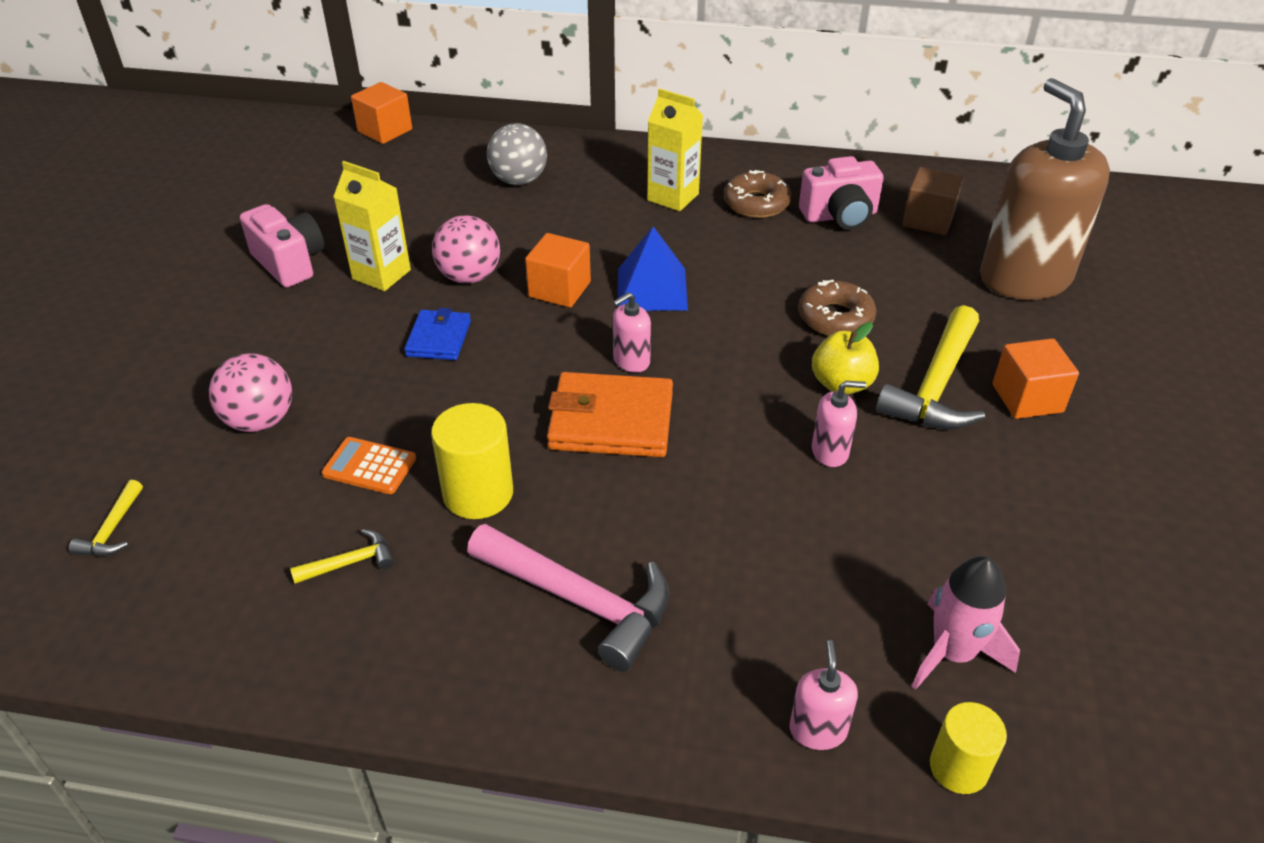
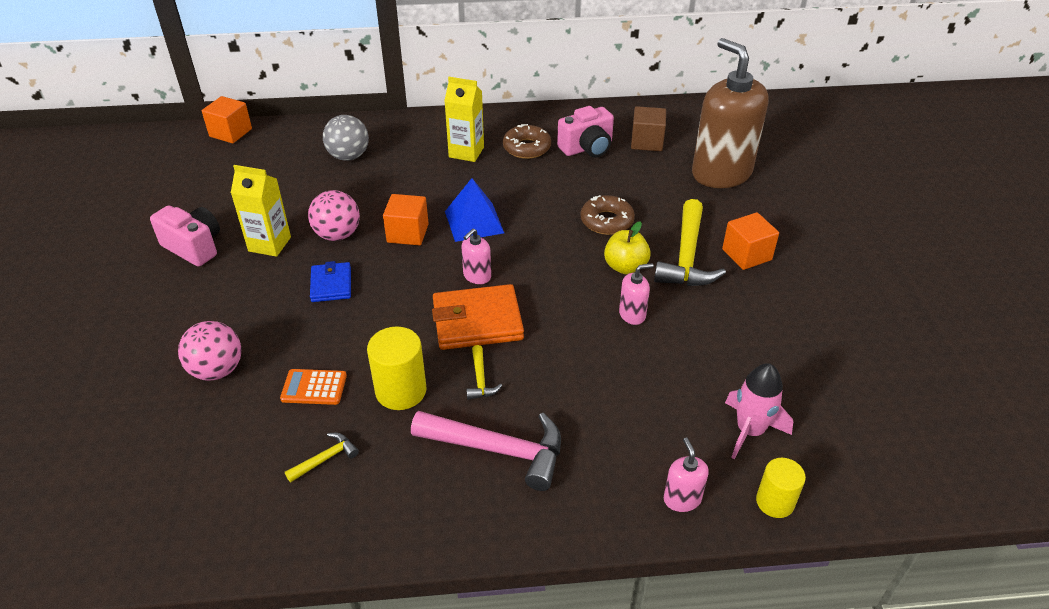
camera: 15 degrees left, 0 degrees up
yellow hammer [69,480,143,556] -> yellow hammer moved to [466,345,503,400]

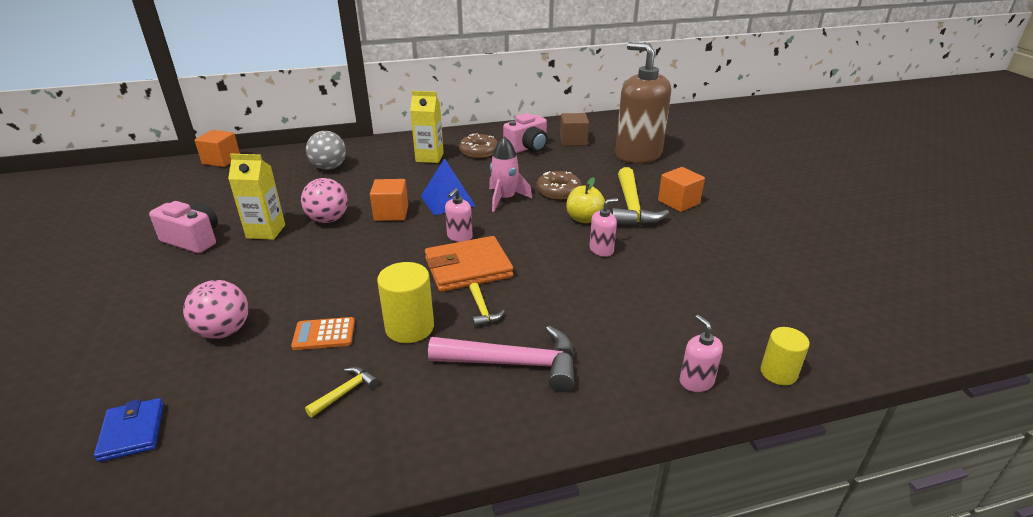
camera: 10 degrees left, 10 degrees down
blue wallet [310,261,351,302] -> blue wallet moved to [94,398,164,462]
pink rocket [725,363,793,459] -> pink rocket moved to [489,136,532,212]

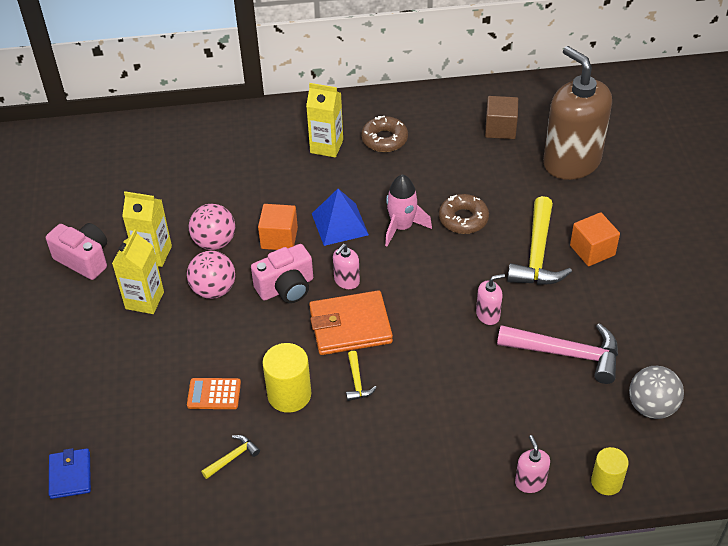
camera: 10 degrees right, 15 degrees up
pink ball [183,280,249,339] -> pink ball moved to [187,251,235,299]
orange cube [195,130,240,167] -> none
grey ball [306,131,346,170] -> grey ball moved to [629,366,684,419]
pink hammer [428,326,575,392] -> pink hammer moved to [497,323,618,384]
pink camera [503,113,548,153] -> pink camera moved to [251,244,313,303]
yellow apple [566,177,605,223] -> none
none -> yellow carton [112,229,164,314]

